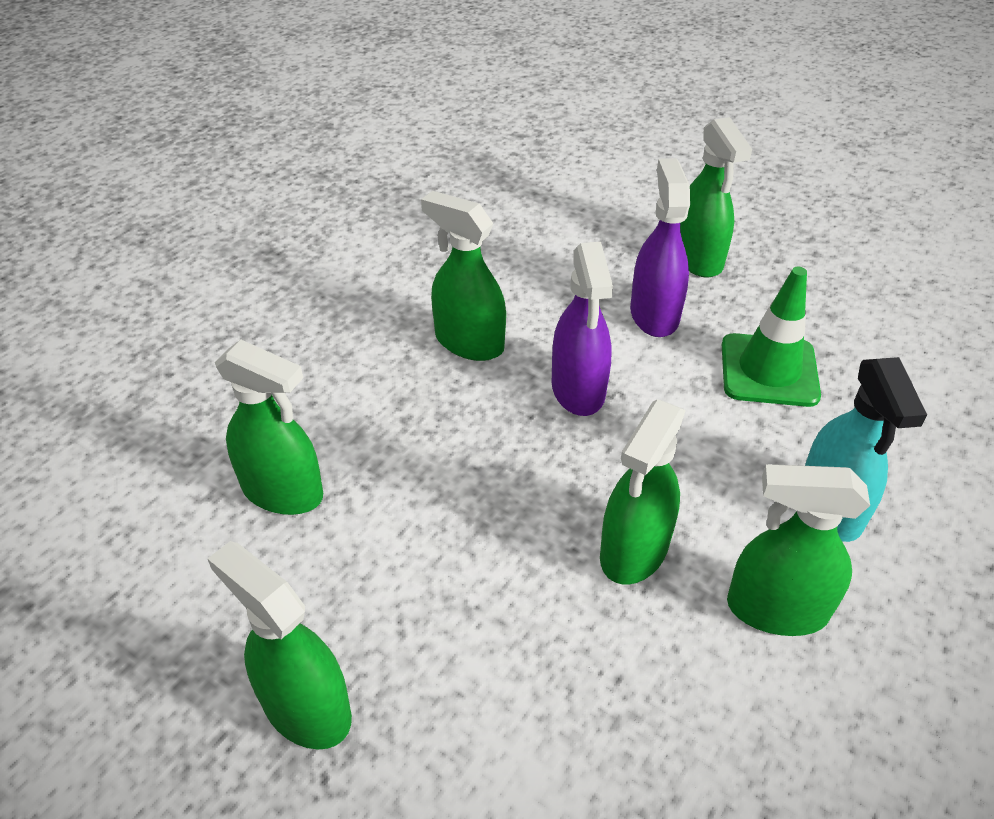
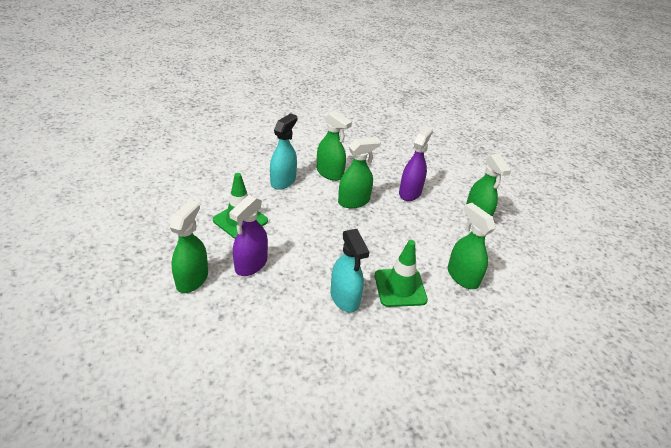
camera: 150 degrees left, 5 degrees down
green spray bottle [421,191,506,361] -> turquoise spray bottle [331,229,369,313]
purple spray bottle [552,242,613,416] -> purple spray bottle moved to [399,126,433,201]
none -> green traffic cone [375,240,428,307]

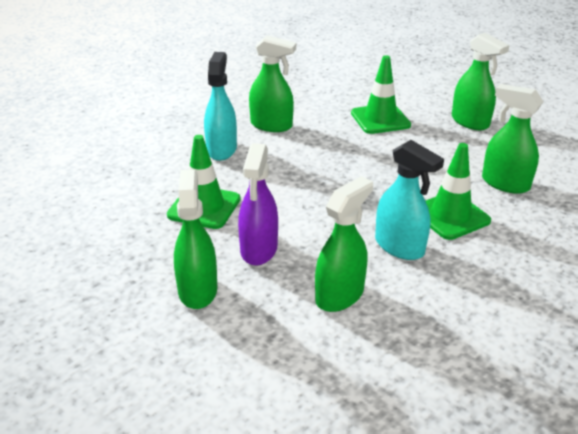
camera: 20 degrees left, 5 degrees down
green spray bottle [338,137,381,208] -> green spray bottle moved to [315,176,373,312]
purple spray bottle [399,126,433,201] -> green traffic cone [351,55,411,134]

